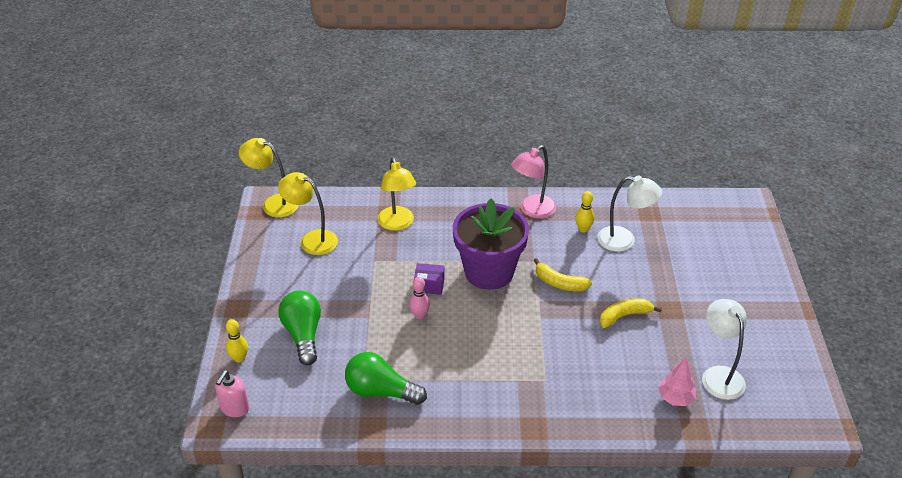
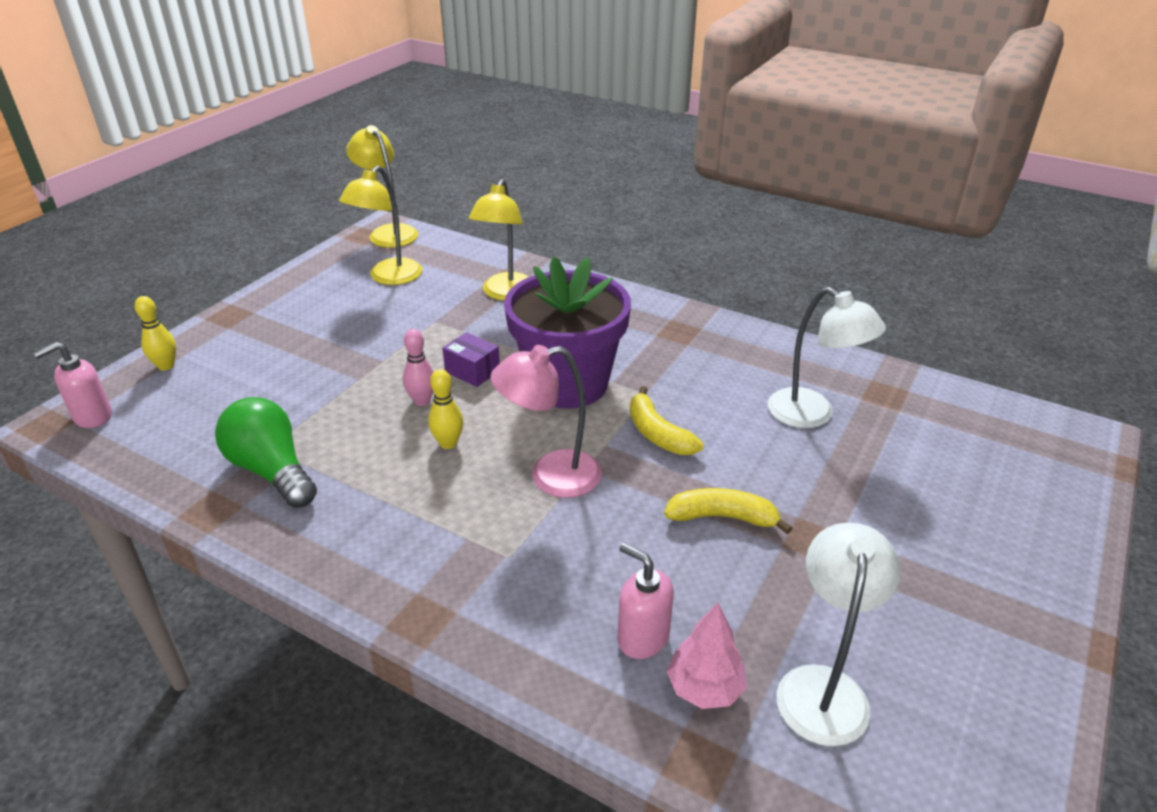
camera: 30 degrees right, 5 degrees down
yellow lamp [278,172,338,255] -> yellow lamp turned 120 degrees counterclockwise [339,165,422,285]
green light bulb [278,291,321,365] -> none
pink lamp [511,145,556,218] -> pink lamp moved to [491,345,602,498]
yellow bowling pin [575,191,594,233] -> yellow bowling pin moved to [428,369,463,449]
none -> pink soap dispenser [618,543,674,659]

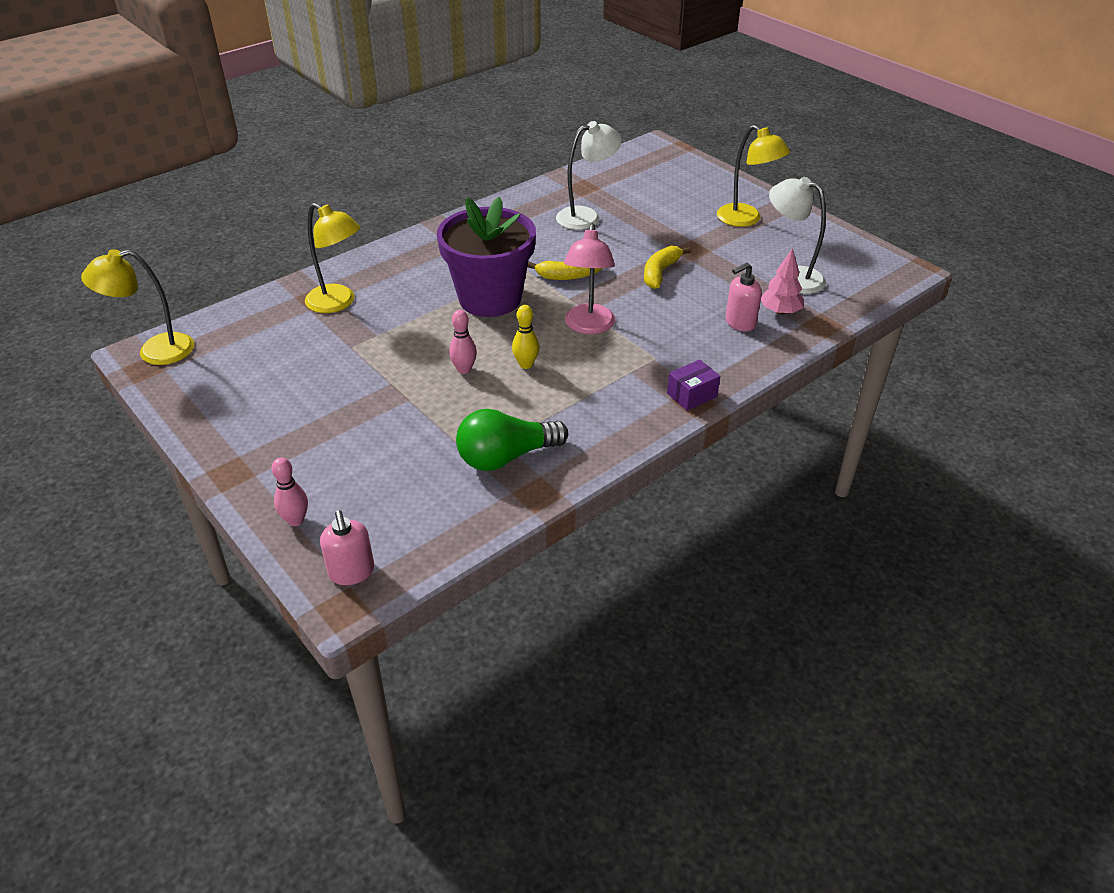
camera: 70 degrees left, 5 degrees up
yellow bowling pin [134,296,176,371] -> pink bowling pin [271,457,308,526]
yellow lamp [339,165,422,285] -> yellow lamp moved to [717,125,790,227]
purple box [442,332,500,387] -> purple box moved to [667,360,720,411]

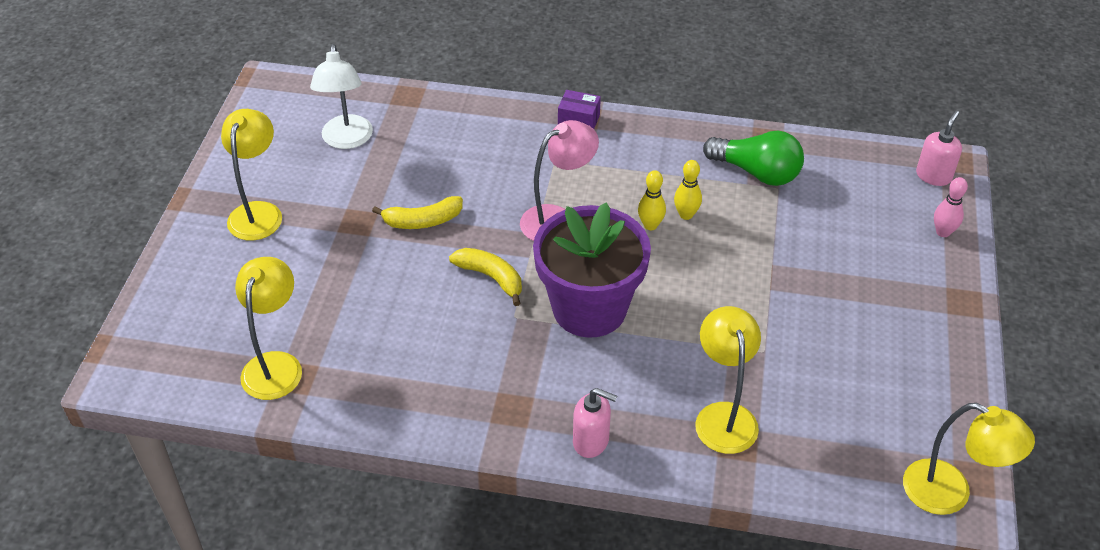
camera: 130 degrees left, 5 degrees up
pink bowling pin [449,310,477,374] -> none
white lamp [556,121,622,230] -> none
pink soap dispenser [725,263,762,332] -> pink soap dispenser moved to [573,388,617,458]
pink tree [761,248,804,315] -> none
none -> yellow lamp [235,257,302,400]
none -> yellow bowling pin [674,160,702,220]

